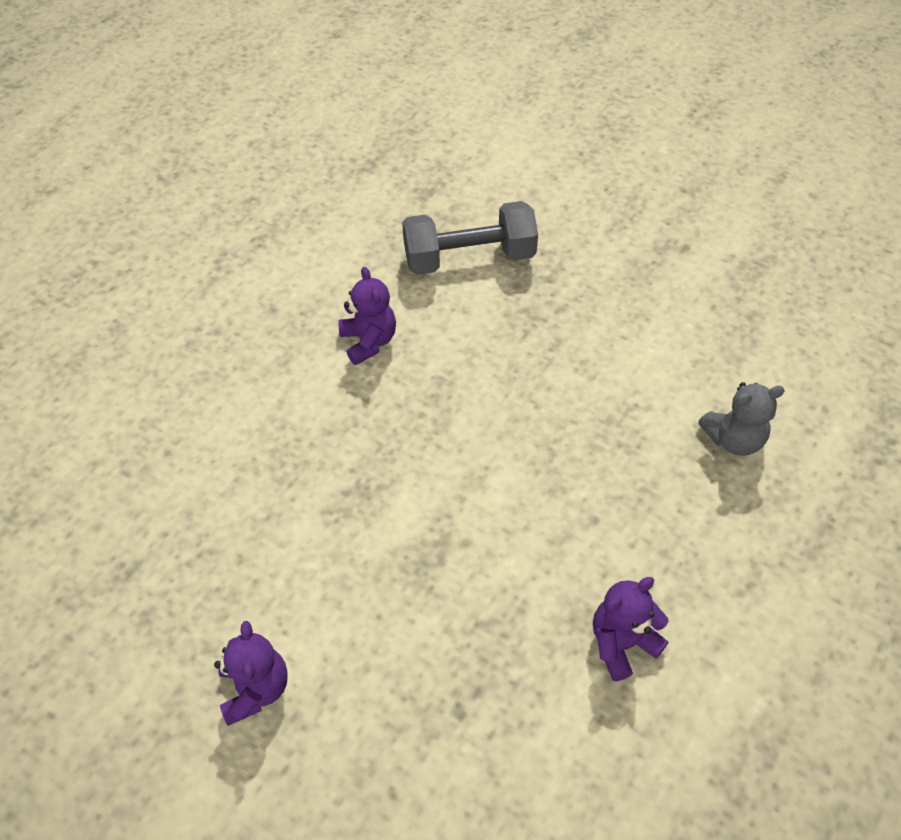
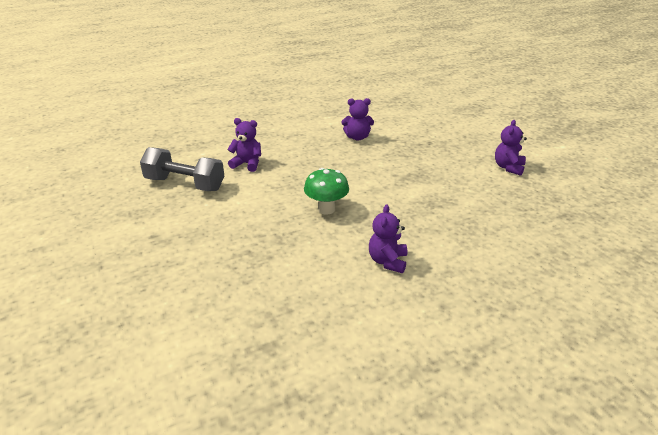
camera: 150 degrees left, 20 degrees down
grey dumbbell [402,201,538,275] -> grey dumbbell moved to [140,147,224,191]
grey teddy bear [698,382,785,456] -> purple teddy bear [227,118,261,172]
none -> green mushroom [304,168,349,215]

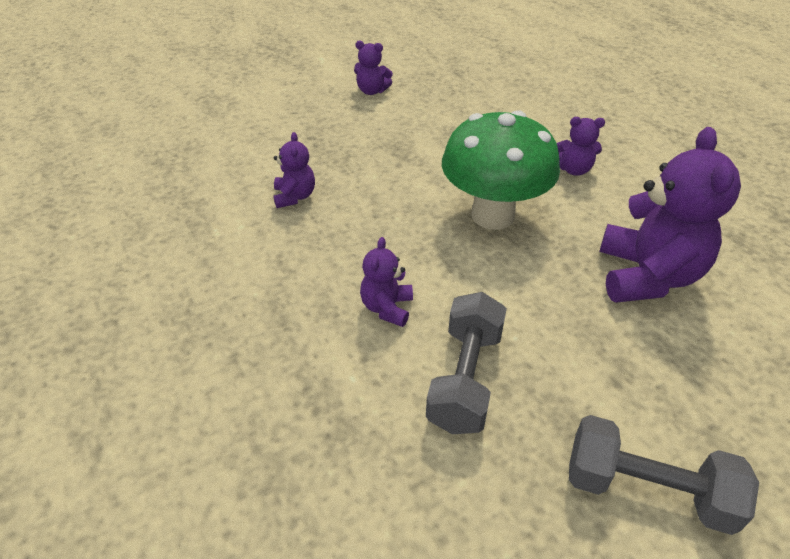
camera: 95 degrees left, 10 degrees up
green mushroom [304,168,349,215] -> green mushroom [442,110,560,230], size x1.93
none -> grey dumbbell [569,415,759,535]
none -> purple teddy bear [600,127,741,303]

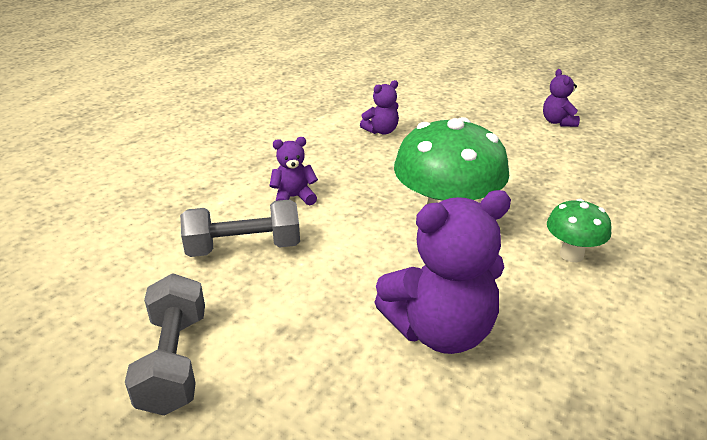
camera: 65 degrees right, 10 degrees down
purple teddy bear [557,117,605,176] -> green mushroom [547,199,611,262]

